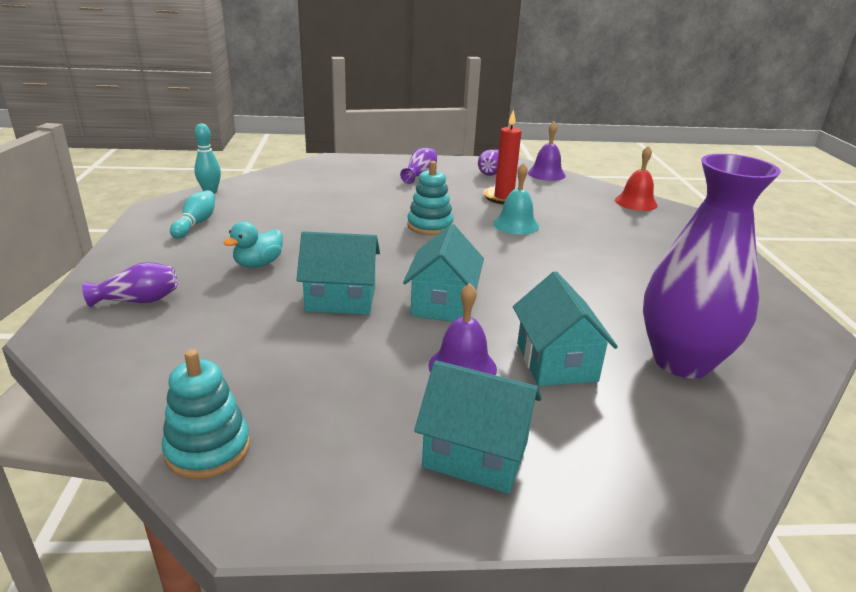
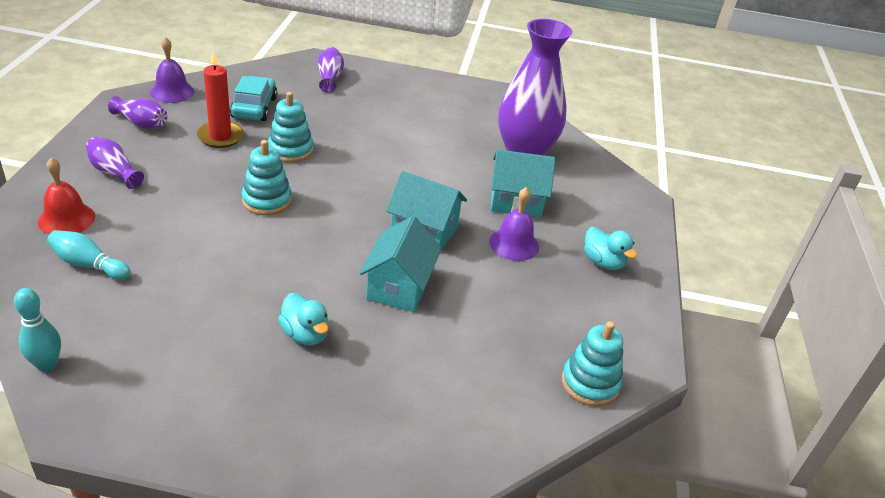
camera: 80 degrees left, 10 degrees up
purple vase [82,262,178,307] -> purple vase moved to [318,47,344,92]
turquoise bowling pin [170,190,215,239] -> turquoise bowling pin moved to [47,230,131,280]
turquoise house [414,360,542,494] -> turquoise duck [584,227,637,270]
turquoise bell [493,163,539,235] -> turquoise stacking toy [268,92,313,163]
red bell [615,146,658,211] -> red bell moved to [38,157,95,235]
none -> turquoise car [230,76,277,121]

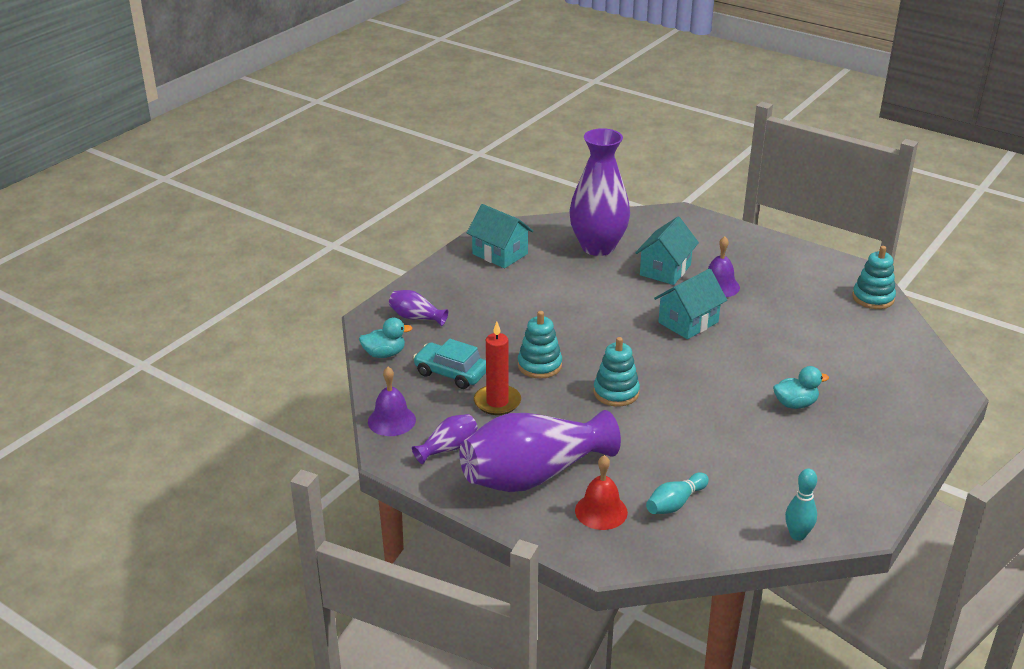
camera: 60 degrees left, 5 degrees down
purple vase [86,137,144,189] -> purple vase [459,410,621,492], size x2.28
turquoise house [360,216,442,312] -> turquoise house moved to [467,204,533,268]
turquoise duck [584,227,637,270] -> turquoise duck moved to [359,318,412,358]

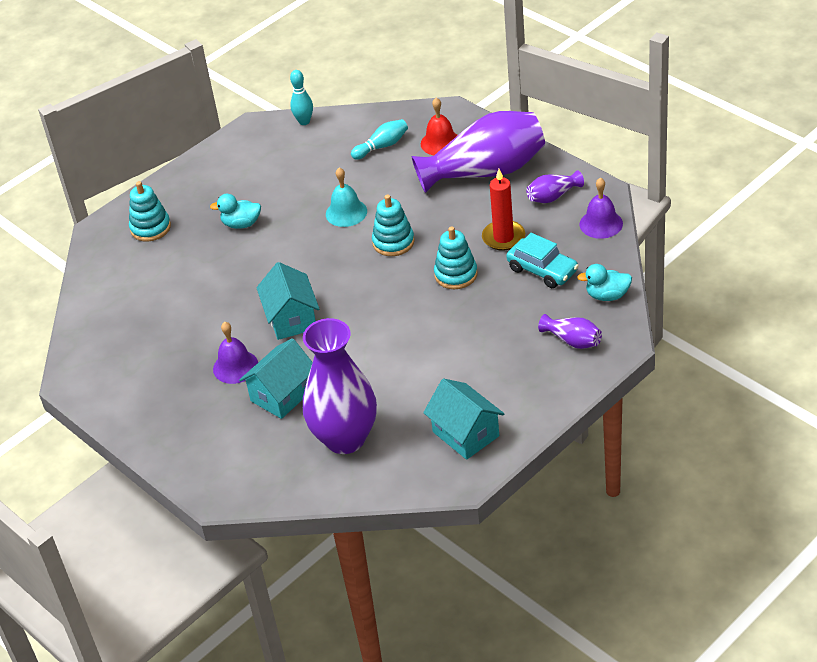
camera: 165 degrees left, 10 degrees up
turquoise house [654,269,727,339] -> turquoise house turned 75 degrees counterclockwise [256,262,319,340]
turquoise stacking toy [852,246,896,309] -> turquoise stacking toy moved to [129,181,171,242]
none -> turquoise bell [326,167,367,227]

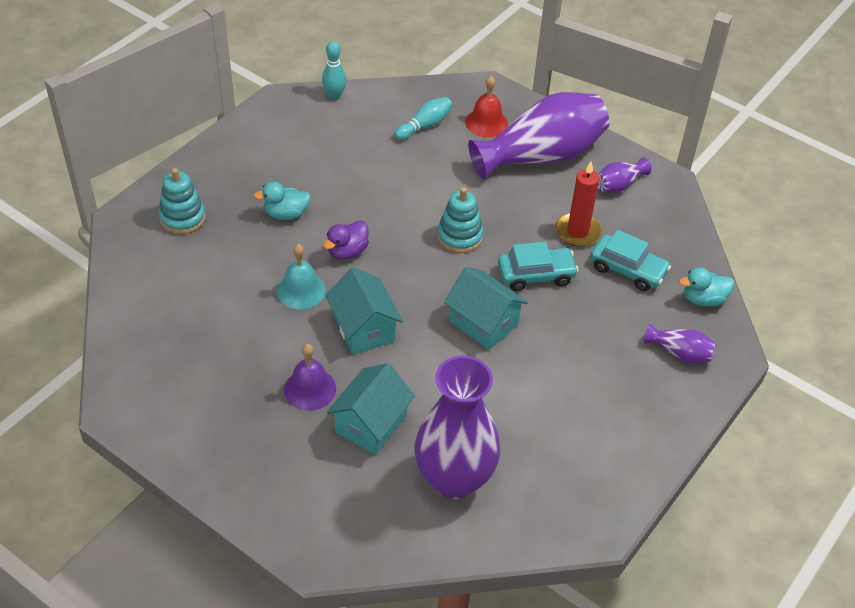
camera: 15 degrees left, 5 degrees up
turquoise bell [326,167,367,227] -> turquoise bell moved to [277,244,326,309]
turquoise house [423,379,505,460] -> turquoise house moved to [444,267,528,350]
turquoise stacking toy [434,226,478,289] -> turquoise car [498,242,579,291]
purple bell [580,177,623,239] -> none
none -> purple duck [323,220,369,260]

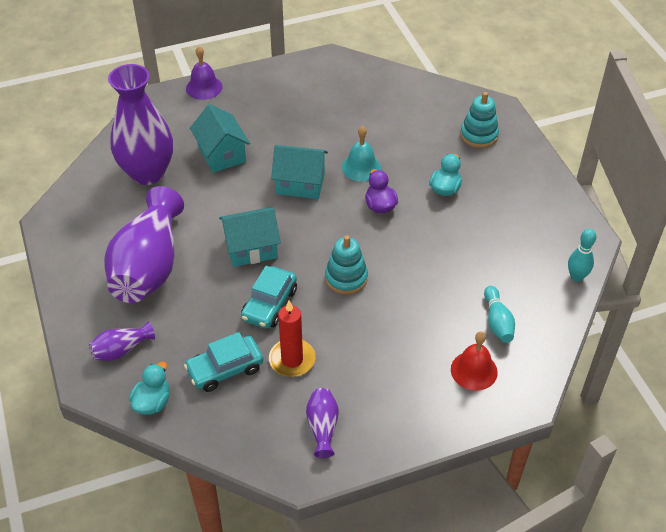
camera: 125 degrees right, 0 degrees up
purple bell [284,344,336,411] -> purple bell moved to [186,46,223,100]
purple vase [468,92,609,180] -> purple vase moved to [104,186,184,303]

